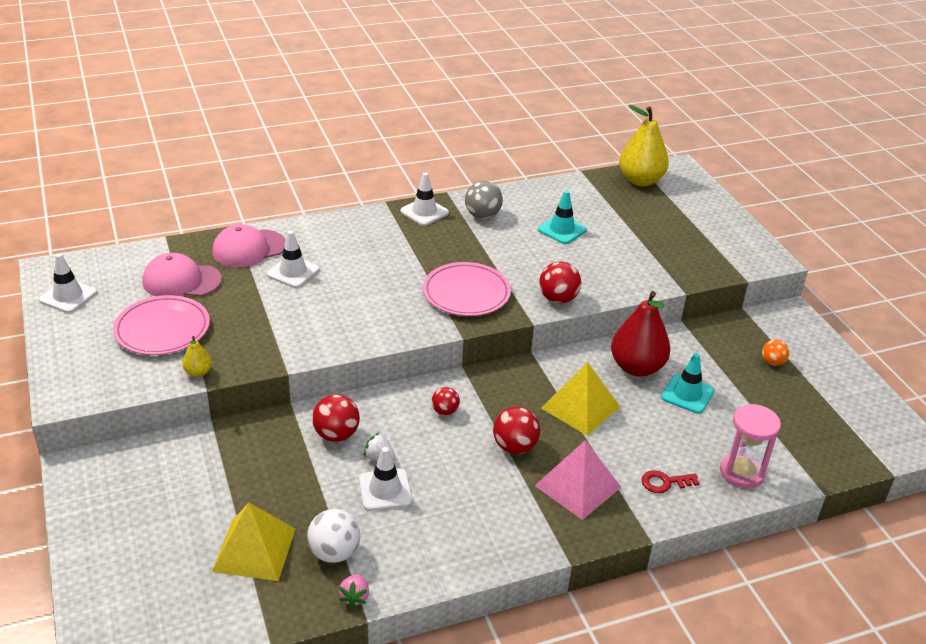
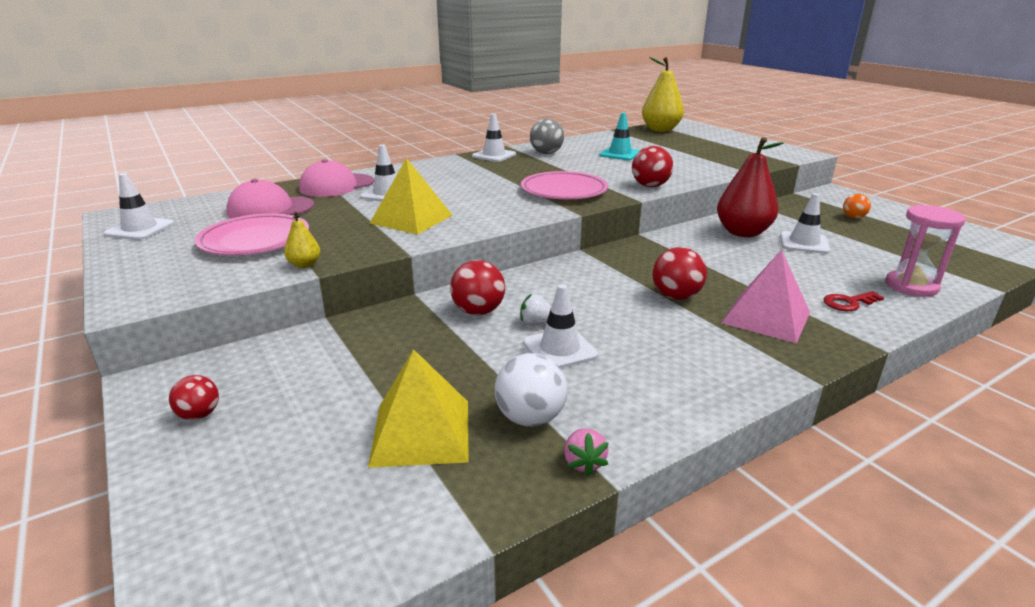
camera: 10 degrees left, 10 degrees down
red ball [432,387,460,415] -> red ball moved to [169,375,219,420]
yellow pyramid [541,362,620,436] -> yellow pyramid moved to [369,158,452,234]
turquoise traffic cone [661,353,714,414] -> white traffic cone [780,193,830,254]

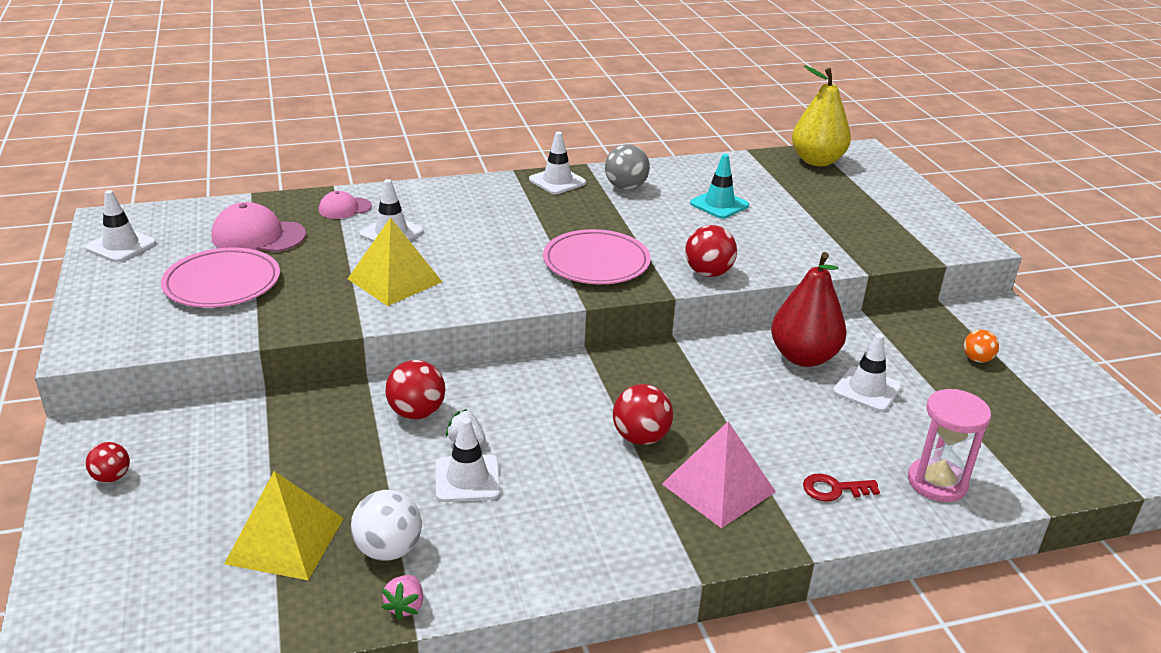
camera: 15 degrees right, 5 degrees up
yellow pear [284,211,320,268] -> none
pink cap [299,159,374,197] -> pink cap [319,191,372,219], size x0.60

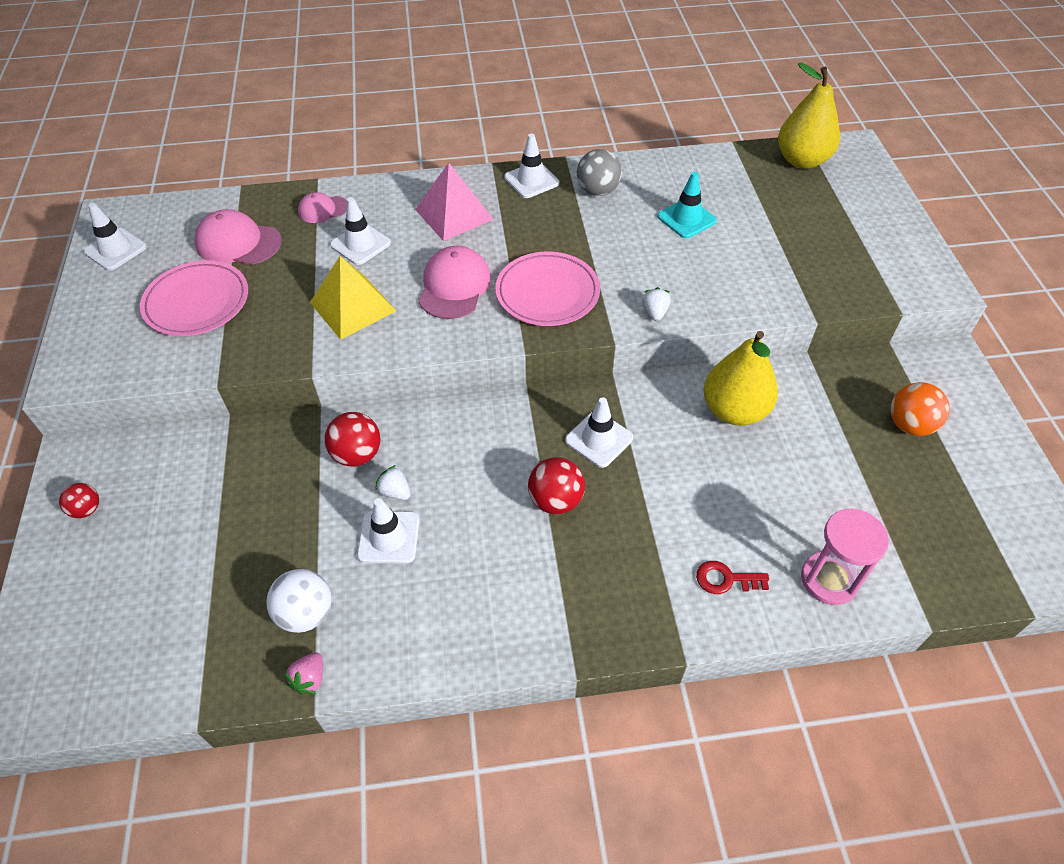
camera: 10 degrees right, 20 degrees up
yellow pyramid [224,471,344,580] -> none
pink pyramid [662,422,776,528] -> pink pyramid moved to [415,163,494,241]
red ball [685,225,737,277] -> white strawberry [642,287,671,321]
red pear [771,252,847,367] -> yellow pear [704,331,778,426]
white traffic cone [833,333,902,412] -> white traffic cone moved to [565,397,633,468]
orange ball [964,330,999,363] -> orange ball [890,382,950,436], size x1.61
none -> pink cap [419,246,491,319]

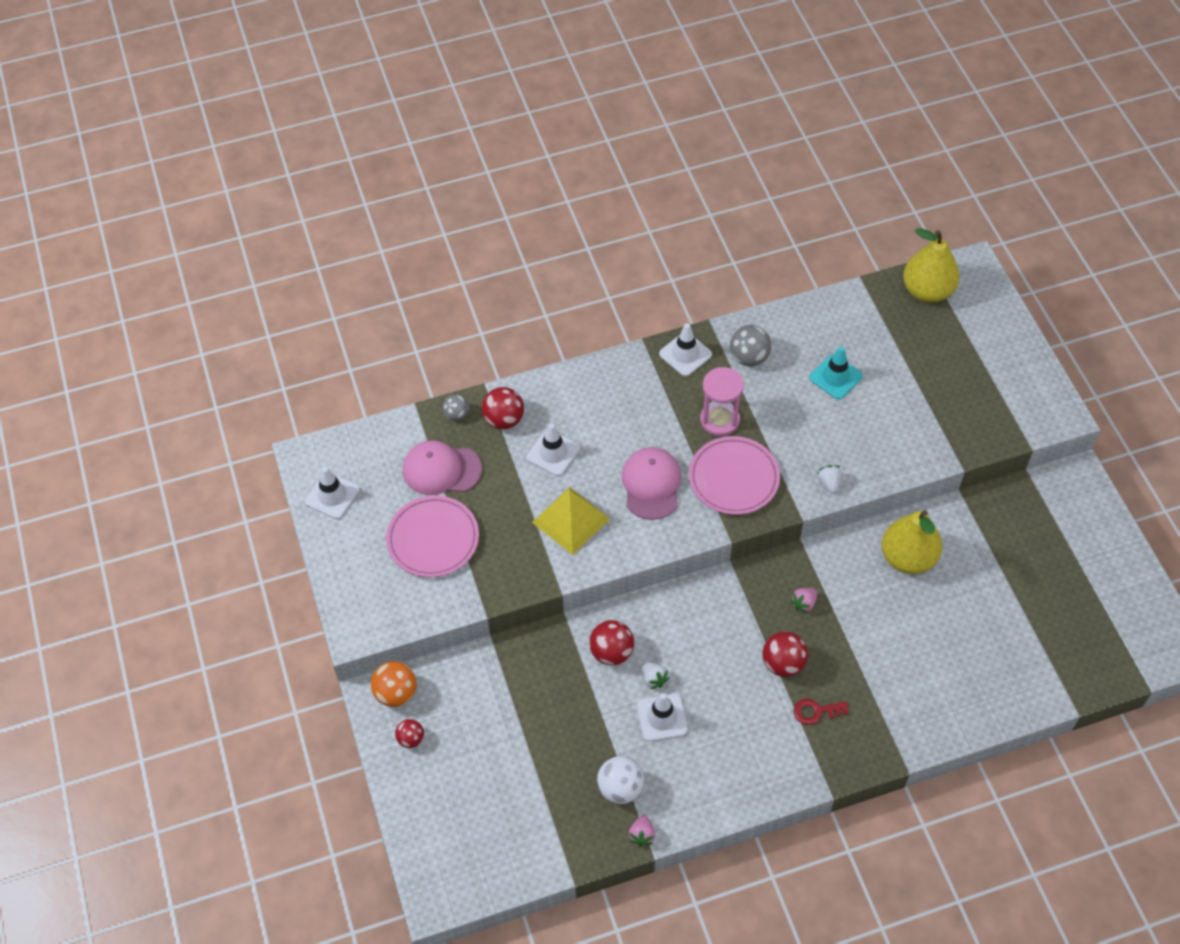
camera: 10 degrees left, 5 degrees up
pink cap [298,192,347,223] -> red ball [482,387,524,429]
white strawberry [375,465,411,500] -> white strawberry turned 150 degrees counterclockwise [643,662,669,690]
pink pyramid [415,163,494,241] -> none
white traffic cone [565,397,633,468] -> pink strawberry [790,588,817,614]
red key [696,561,769,594] -> red key moved to [794,699,849,725]
pink hourglass [801,509,889,605] -> pink hourglass moved to [700,367,744,436]
orange ball [890,382,950,436] -> orange ball moved to [371,661,417,707]
none -> grey ball [443,395,469,421]

